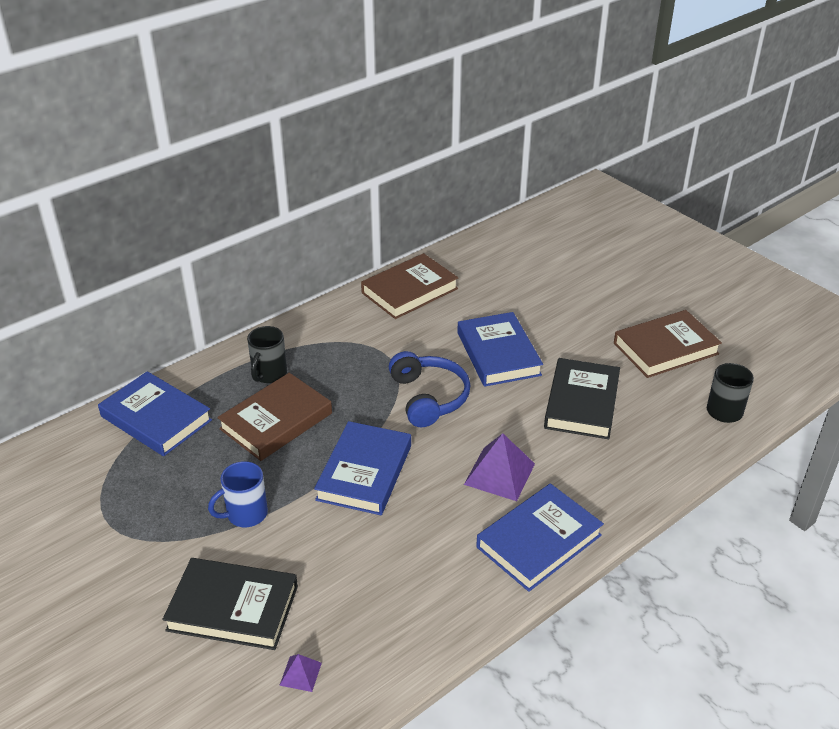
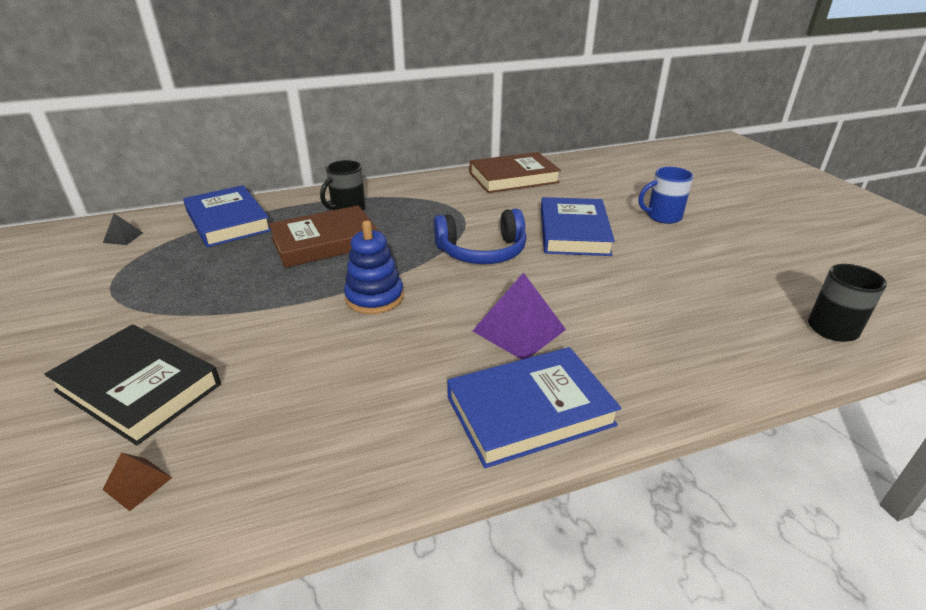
camera: 20 degrees right, 5 degrees down
blue mug [208,461,268,527] -> blue mug moved to [638,167,693,224]
purple pyramid [279,654,322,692] -> brown pyramid [103,452,172,511]
blue book [314,421,411,515] -> blue stacking toy [344,221,404,314]
blue headphones [389,351,470,427] -> blue headphones turned 75 degrees clockwise [434,209,527,264]
black book [544,358,620,439] -> none
brown book [614,310,722,378] -> none
none -> black pyramid [103,214,143,245]

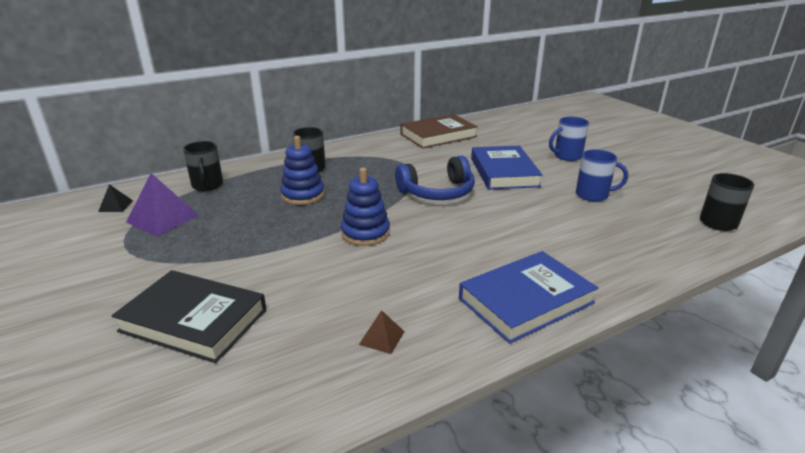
camera: 10 degrees left, 5 degrees down
brown pyramid [103,452,172,511] -> brown pyramid moved to [359,310,405,354]
blue book [183,185,271,247] -> black mug [183,141,223,191]
brown book [268,205,379,268] -> blue stacking toy [280,136,325,205]
purple pyramid [472,272,566,360] -> purple pyramid moved to [126,173,200,237]
none -> blue mug [576,149,628,202]

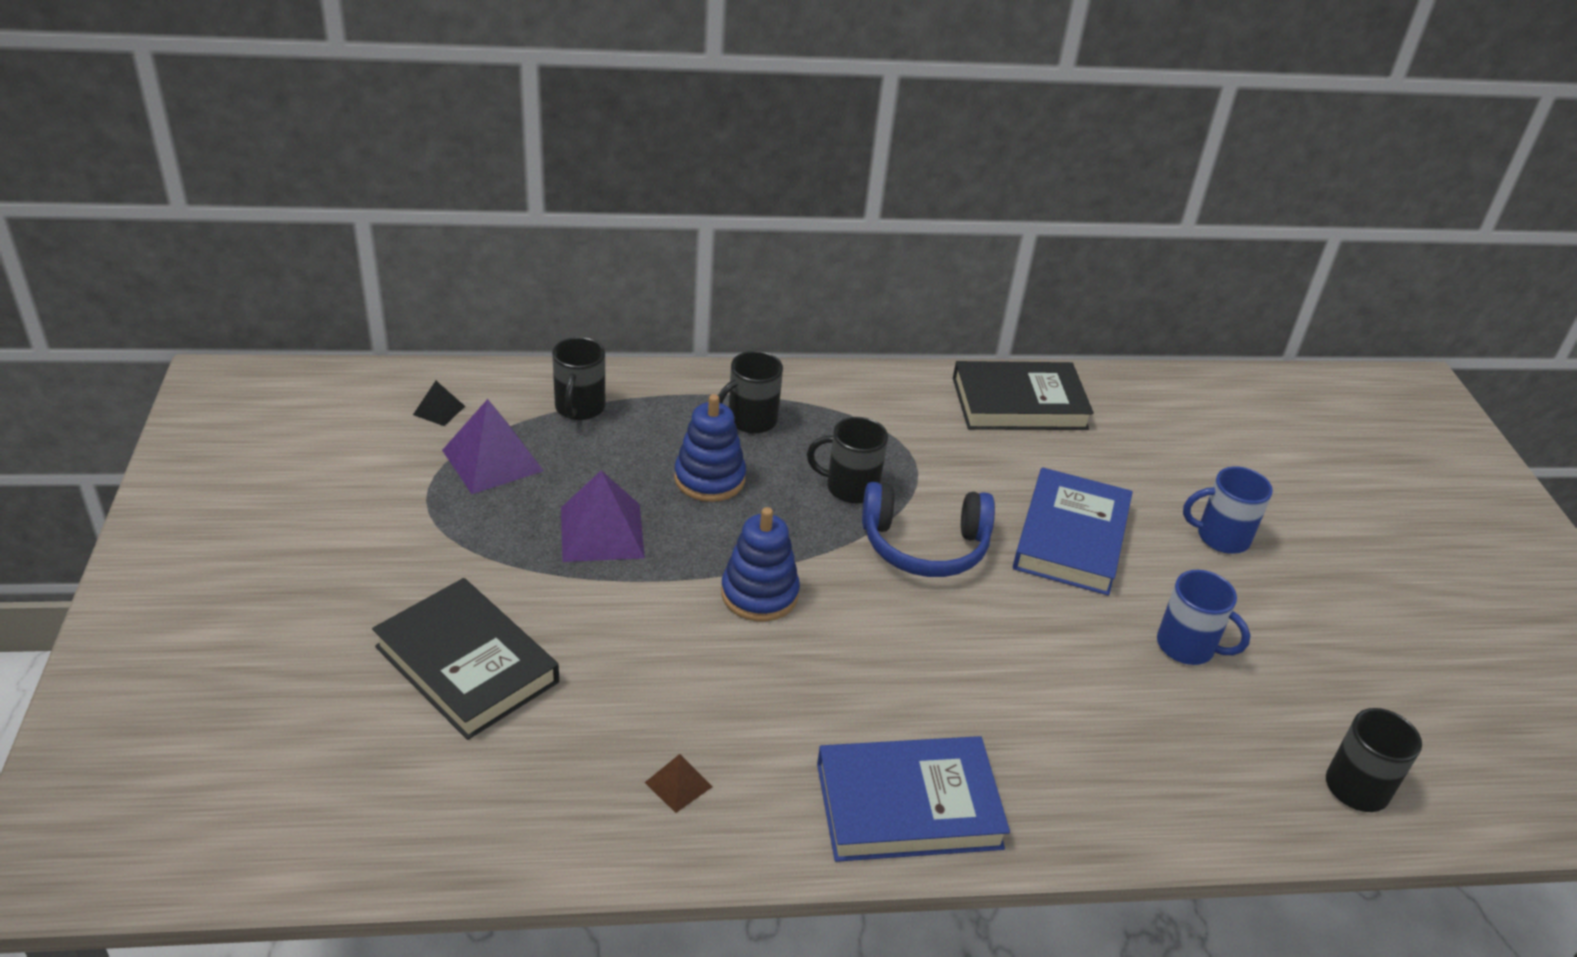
camera: 20 degrees right, 10 degrees up
brown book [401,114,478,148] -> black book [953,361,1094,430]
none -> purple pyramid [561,470,645,562]
none -> black mug [807,417,888,503]

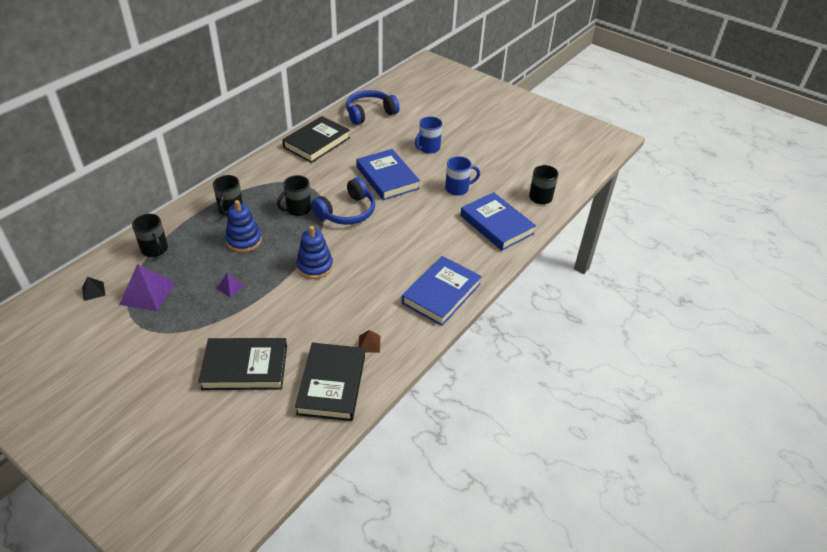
camera: 45 degrees left, 5 degrees up
purple pyramid [561,470,645,562] -> purple pyramid [216,273,244,297], size x0.51
none -> black book [295,343,365,421]
none -> blue headphones [346,90,400,125]
none -> blue book [460,192,536,251]

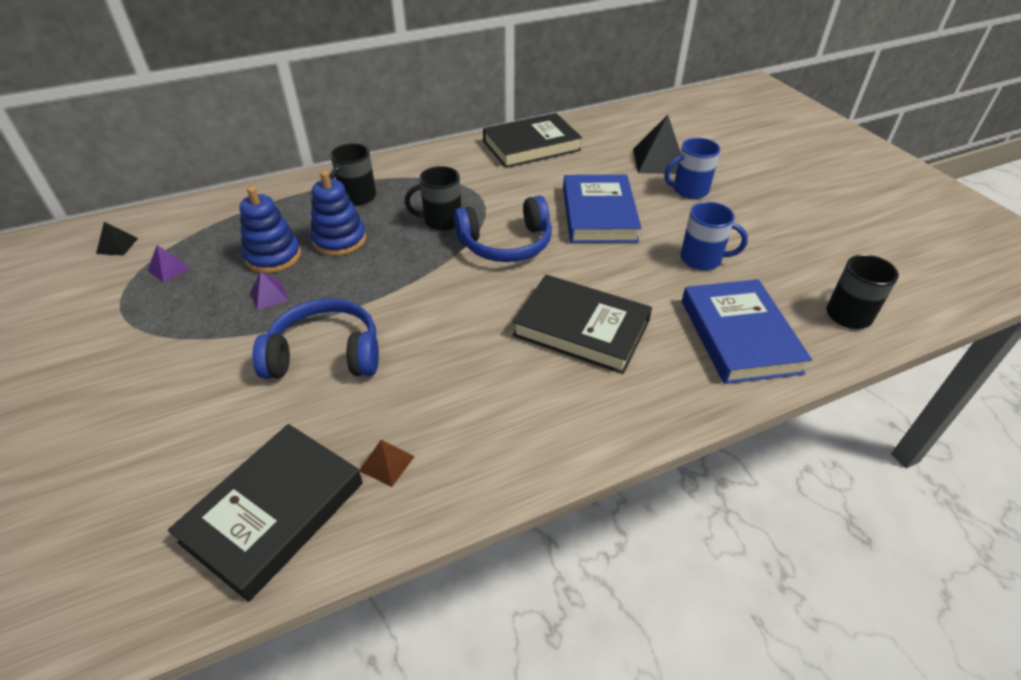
camera: 30 degrees right, 0 degrees up
purple pyramid [119,264,175,311] -> purple pyramid [147,245,190,283], size x0.51
black mug [132,214,168,257] -> none
black book [198,338,287,390] -> black book moved to [513,275,652,374]
blue stacking toy [296,226,333,279] -> blue stacking toy moved to [239,187,301,273]
blue headphones [346,90,400,125] -> blue headphones moved to [252,298,379,379]
blue book [402,256,482,326] -> none
none -> black pyramid [633,115,680,174]

